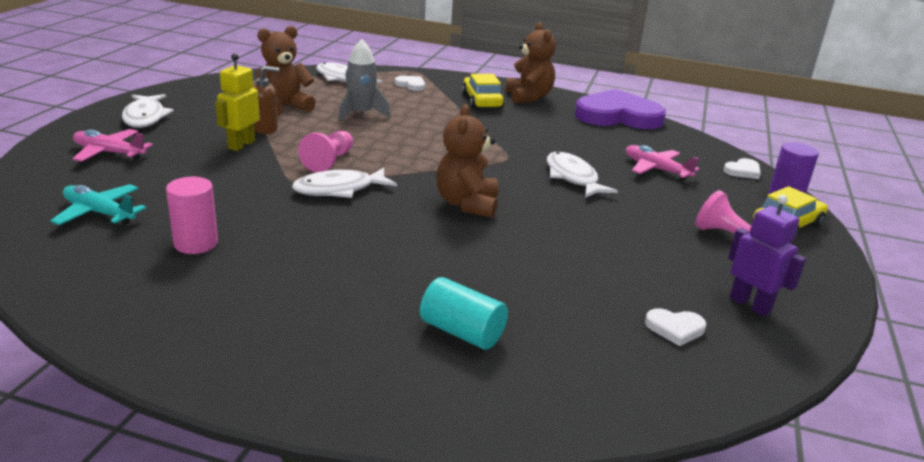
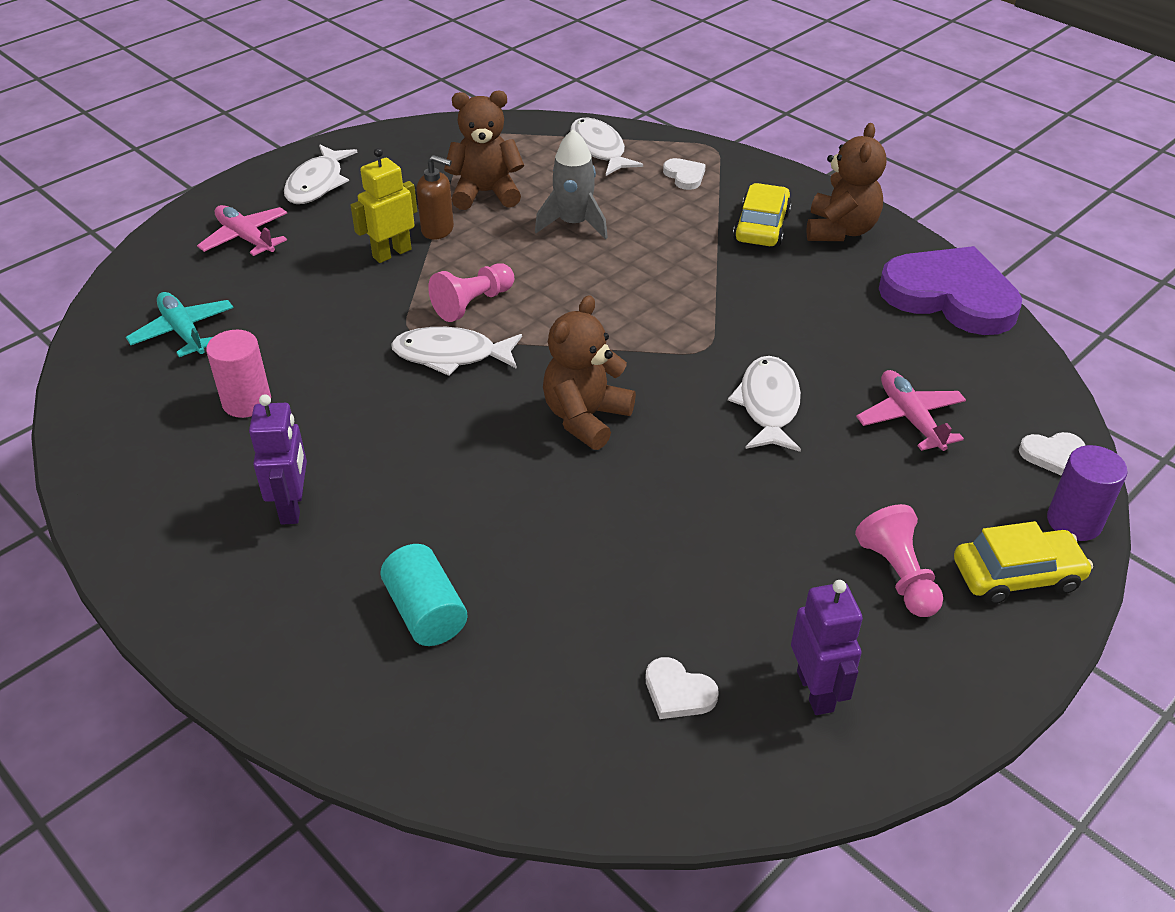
camera: 30 degrees right, 15 degrees up
none -> purple robot [249,394,307,524]

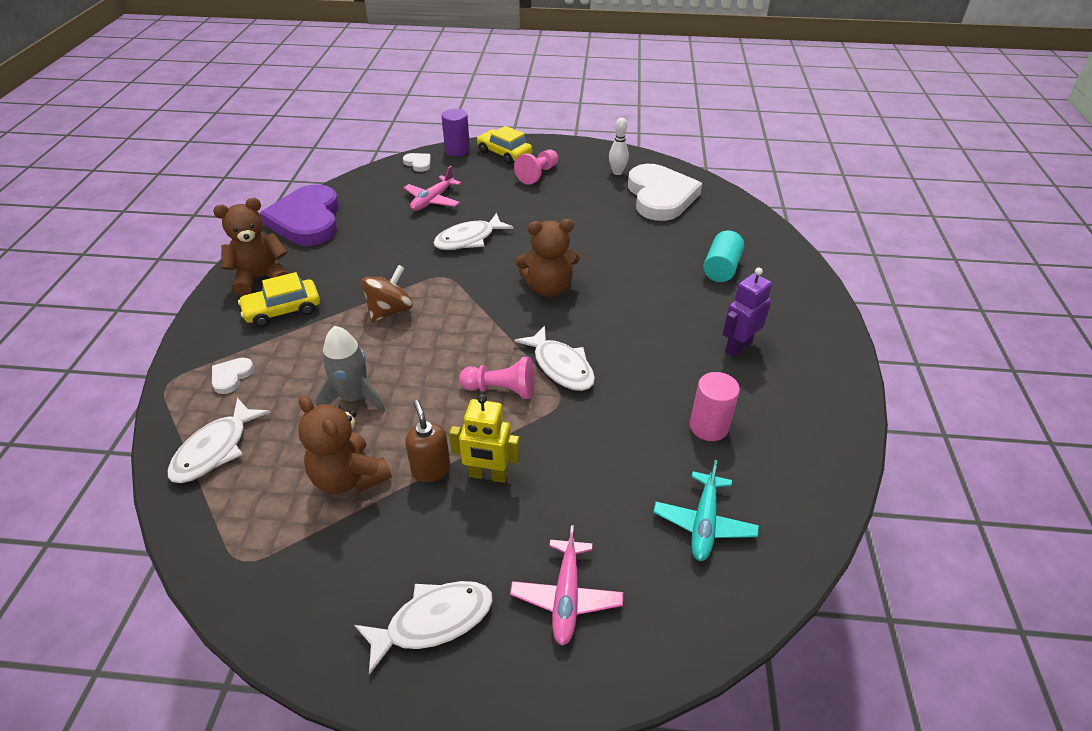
camera: 130 degrees left, 0 degrees up
white heart [645,657,719,719] -> white heart [628,164,702,221], size x2.48
purple robot [791,580,863,715] -> white bowling pin [609,118,629,175]
none -> brown spinning top [361,265,413,322]

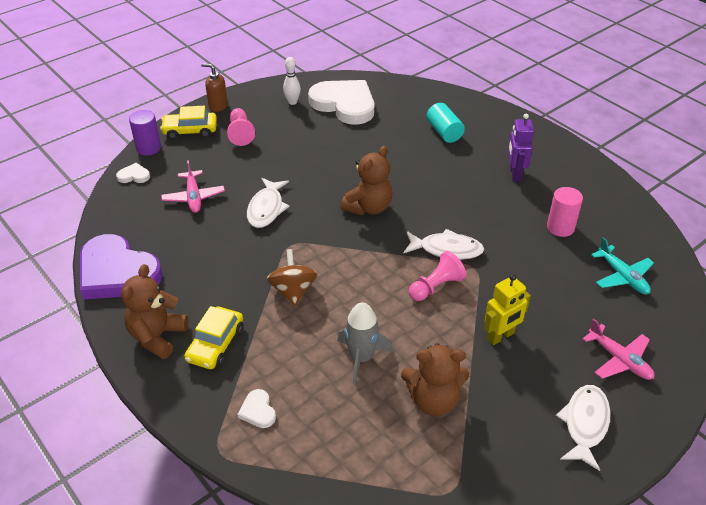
camera: 45 degrees left, 0 degrees up
white fish [168,398,270,483] -> none
brown soap dispenser [405,400,451,482] -> brown soap dispenser moved to [201,63,228,112]

